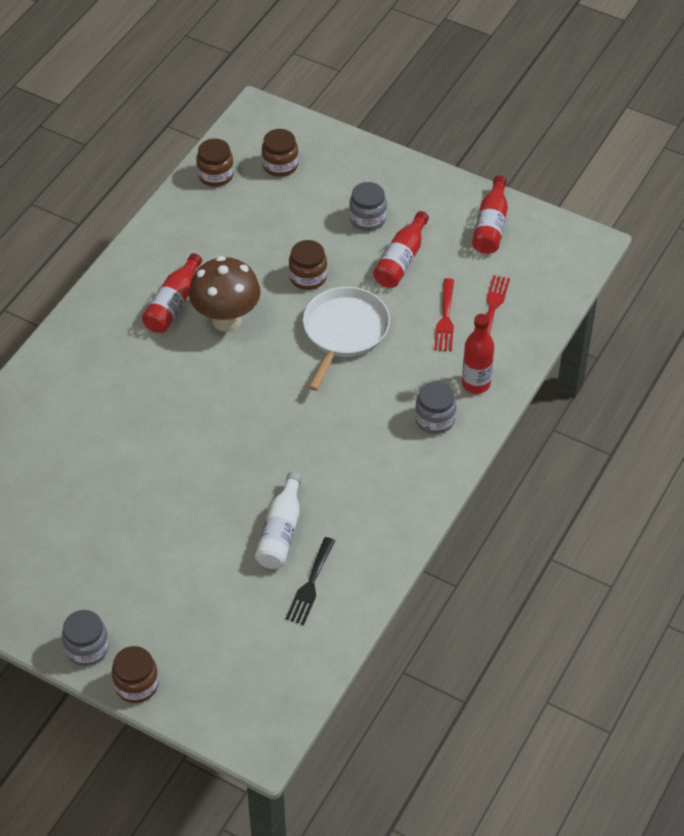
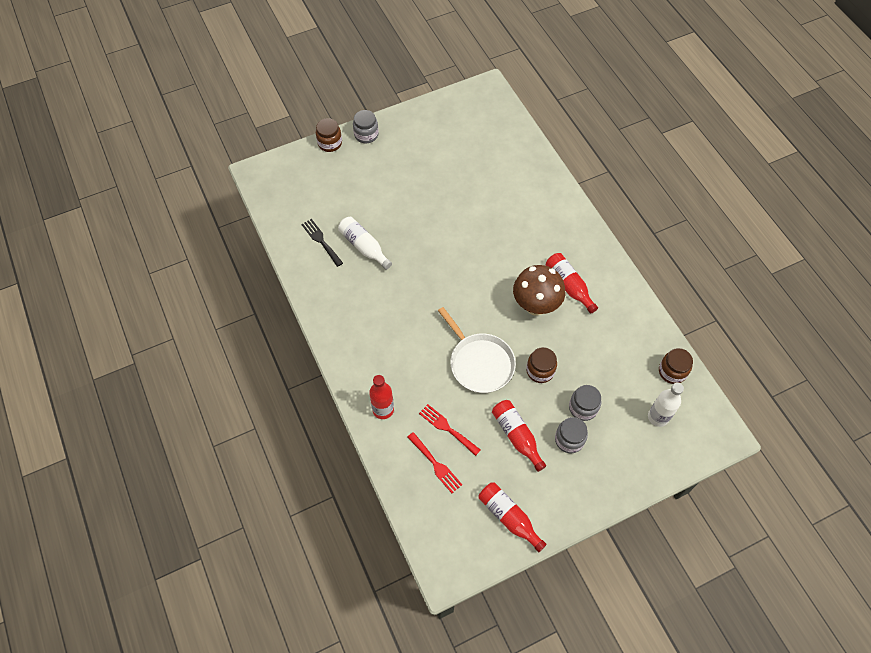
camera: 125 degrees right, 10 degrees up
brown jar [262,129,298,177] -> white bottle [648,383,684,427]
grey jar [415,382,456,434] -> grey jar moved to [569,385,602,421]

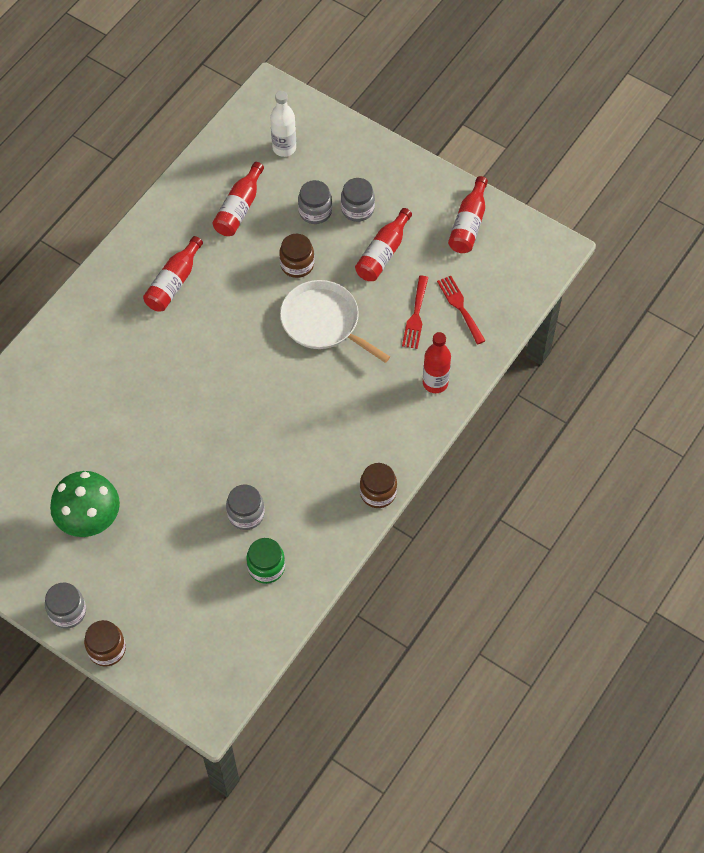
camera: 120 degrees left, 0 degrees up
black fork [301,219,343,267] -> green jar [246,538,285,584]
white bottle [338,217,392,270] -> grey jar [226,484,264,530]
red fork [407,432,462,493] -> red fork turned 45 degrees counterclockwise [437,276,485,344]
white pan [438,307,516,393] -> white pan turned 75 degrees counterclockwise [280,280,390,363]
brown mushroom [513,265,565,316] -> none
brown jar [659,348,693,384] -> brown jar moved to [360,463,397,508]
none -> green mushroom [50,471,120,537]
none -> red bottle [213,162,264,236]

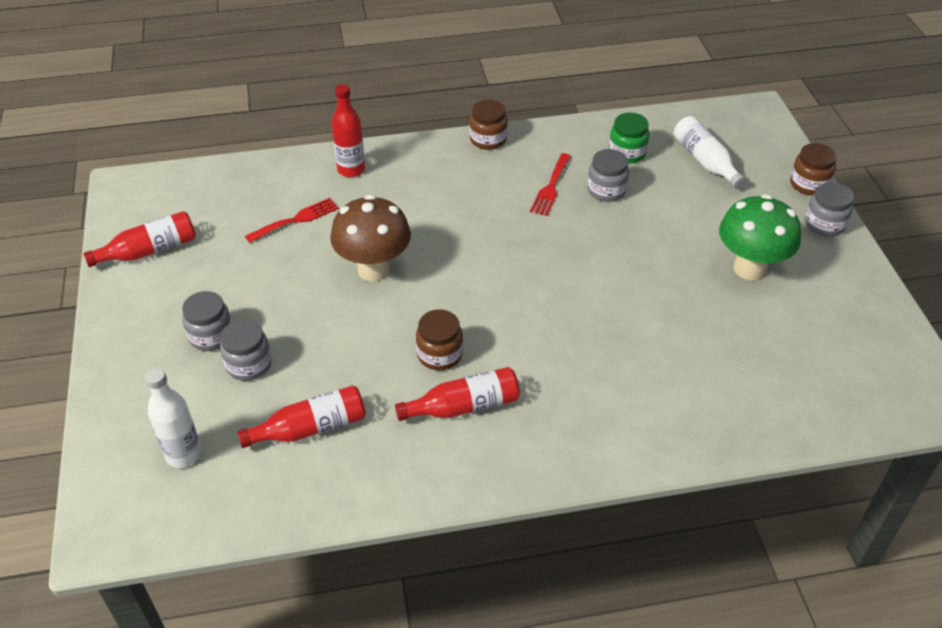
camera: 135 degrees left, 15 degrees down
brown jar [279,234,314,278] -> brown jar moved to [416,309,463,370]
white pan [280,280,390,363] -> brown mushroom [330,195,411,282]
red bottle [355,208,412,281] -> none
red fork [437,276,485,344] -> red fork moved to [530,153,571,216]
none -> white bottle [674,116,746,189]

